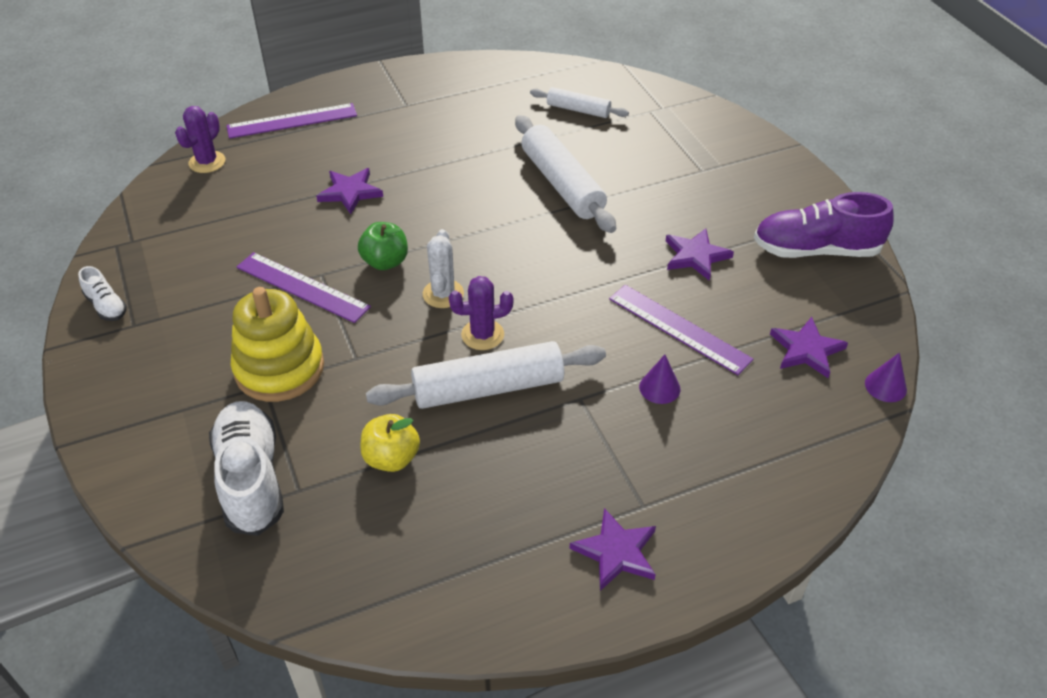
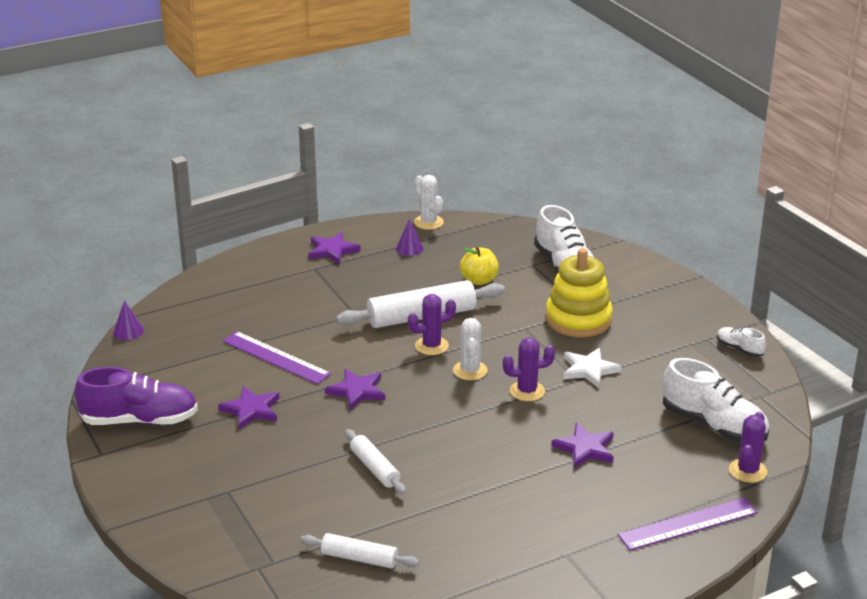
camera: 175 degrees right, 15 degrees down
purple ruler [237,252,371,323] -> white star [563,348,622,388]
green apple [358,222,408,270] -> purple cactus [503,338,555,401]
white rolling pin [515,115,616,233] -> white rolling pin [345,429,406,494], size x0.57
purple cone [639,355,680,404] -> purple cone moved to [396,219,424,256]
purple star [770,317,848,378] -> purple star moved to [325,369,385,410]
none -> white cactus [414,175,444,230]
none -> white shoe [663,358,769,442]

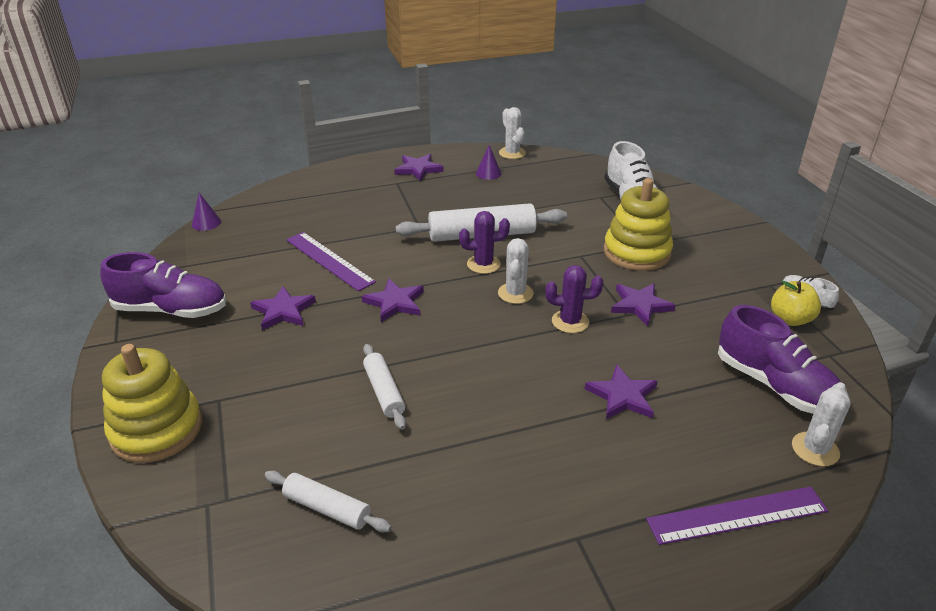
camera: 10 degrees right, 5 degrees up
yellow apple [460,247,499,285] -> yellow apple moved to [771,281,821,326]
white star [563,348,622,388] -> purple star [611,283,676,326]
white shoe [663,358,769,442] -> purple shoe [718,305,841,414]
purple cactus [729,412,767,483] -> white cactus [792,382,851,466]
none -> yellow stacking toy [102,344,202,463]

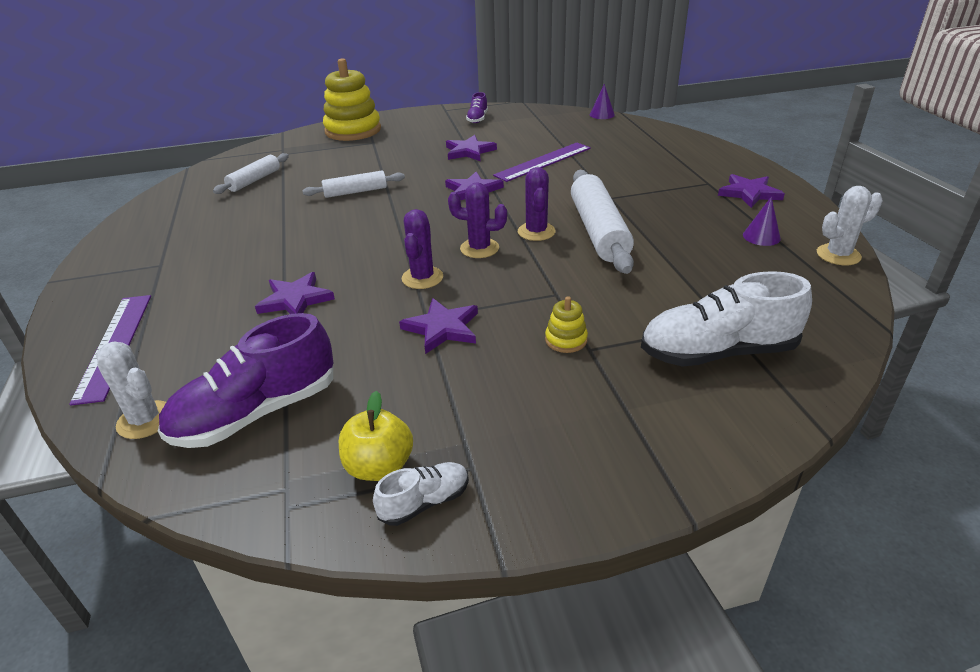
camera: 95 degrees right, 0 degrees up
purple shoe [100,252,226,318] -> purple shoe [466,92,488,123], size x0.49
white cactus [498,238,534,304] -> purple cactus [448,182,507,258]
yellow stacking toy [604,178,673,271] -> yellow stacking toy [545,296,588,353], size x0.43

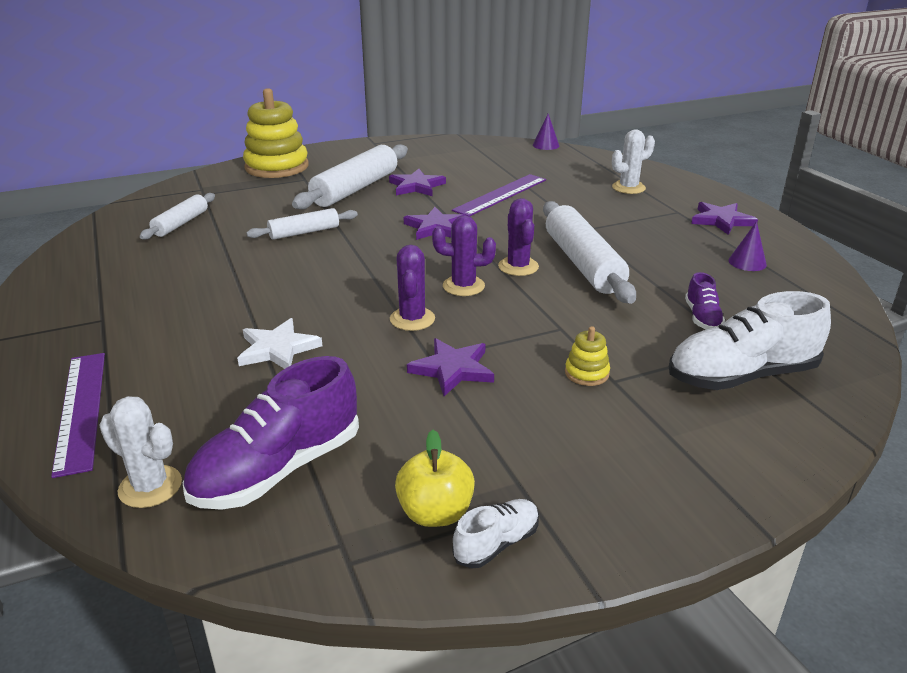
camera: 10 degrees left, 5 degrees down
purple star [255,272,335,314] -> white star [237,318,322,369]
purple shoe [466,92,488,123] -> purple shoe moved to [685,272,725,329]
white cactus [817,186,883,265] -> white cactus moved to [612,129,655,194]
none -> white rolling pin [292,144,408,209]

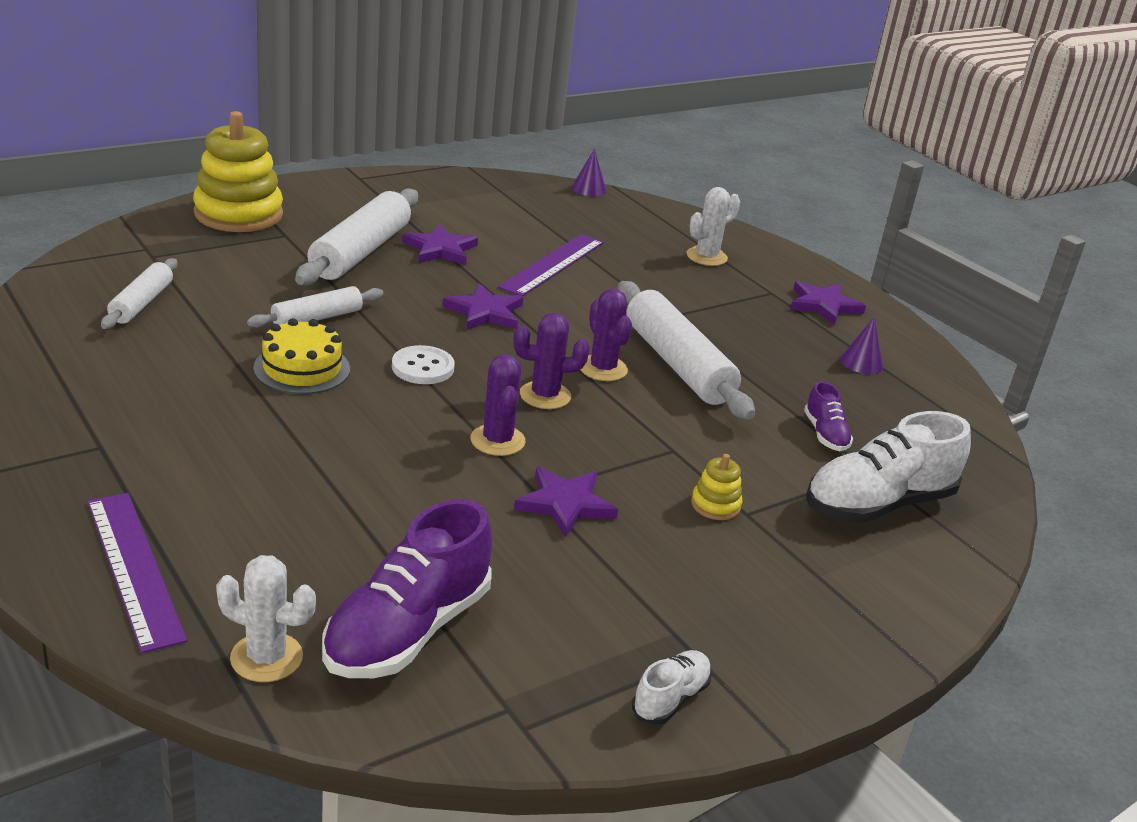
camera: 15 degrees left, 0 degrees up
white star [237,318,322,369] -> none
yellow apple [395,430,475,527] -> none
none -> yellow cake [253,318,350,394]
none -> white button [392,345,454,384]

